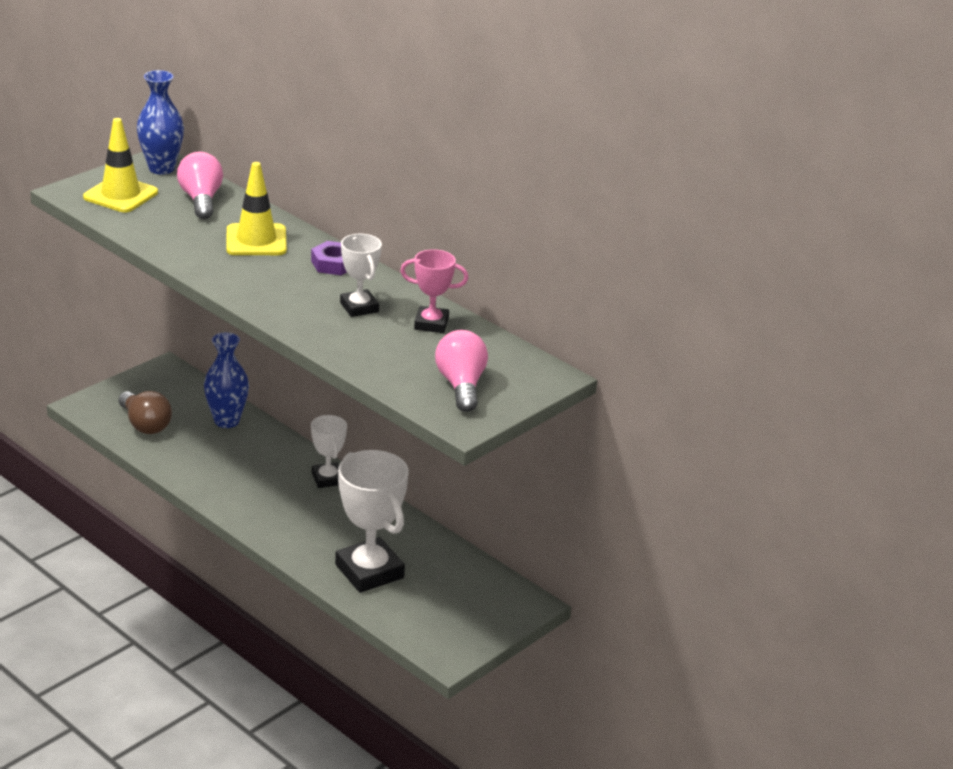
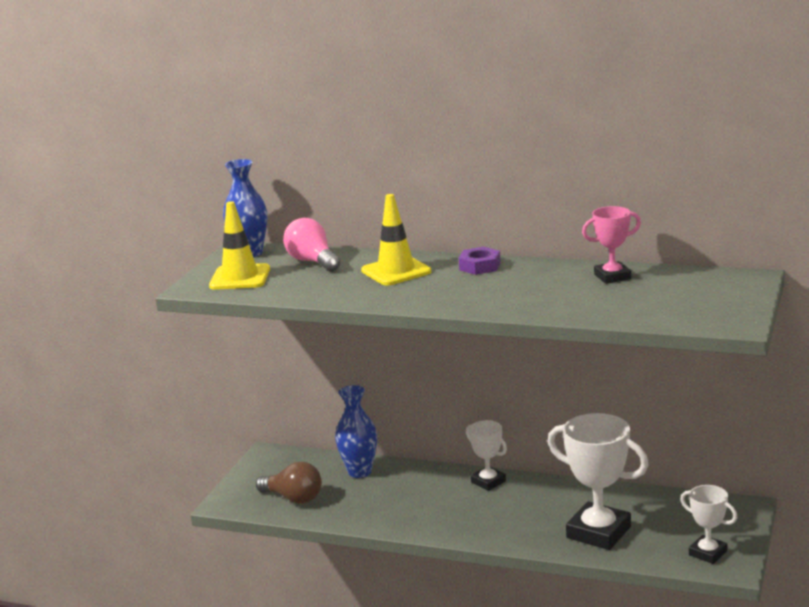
camera: 20 degrees left, 10 degrees down
white trophy [340,234,382,317] -> white trophy moved to [680,485,738,564]
pink light bulb [435,330,488,412] -> none

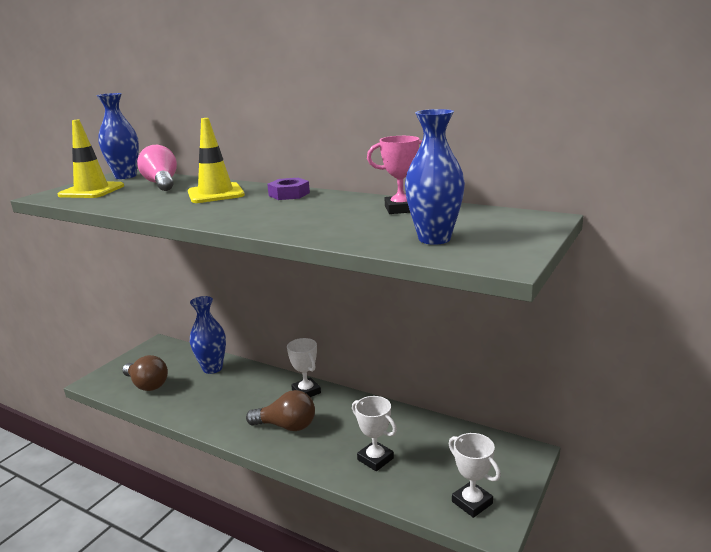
camera: 10 degrees right, 0 degrees up
white trophy [547,413,649,550] -> white trophy [352,396,397,471], size x0.56
none -> brown light bulb [246,390,315,431]
none -> blue vase [405,109,465,245]

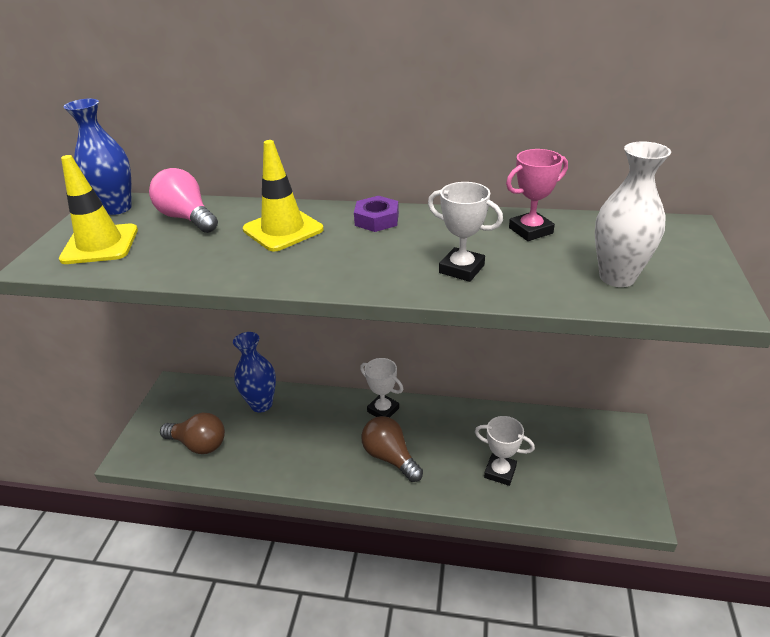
camera: 20 degrees left, 15 degrees up
brown light bulb [246,390,315,431] -> brown light bulb turned 120 degrees counterclockwise [361,416,423,482]
blue vase [405,109,465,245] -> white vase [595,142,671,287]
white trophy [449,433,501,518] -> white trophy moved to [428,182,503,282]

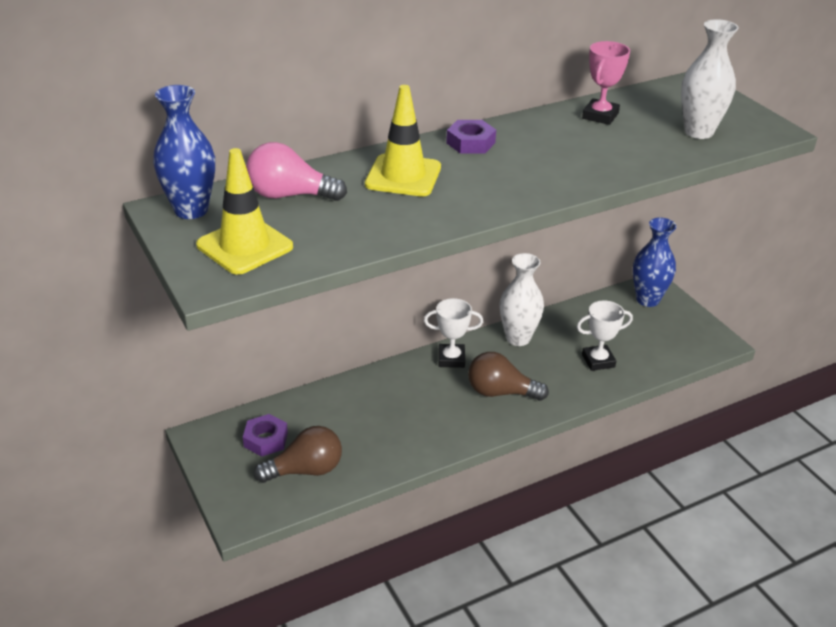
camera: 40 degrees left, 0 degrees up
blue vase [233,332,276,413] -> blue vase moved to [633,218,677,307]
white trophy [428,182,503,282] -> none
none -> purple nut [243,414,288,457]
none -> white vase [499,253,544,346]

